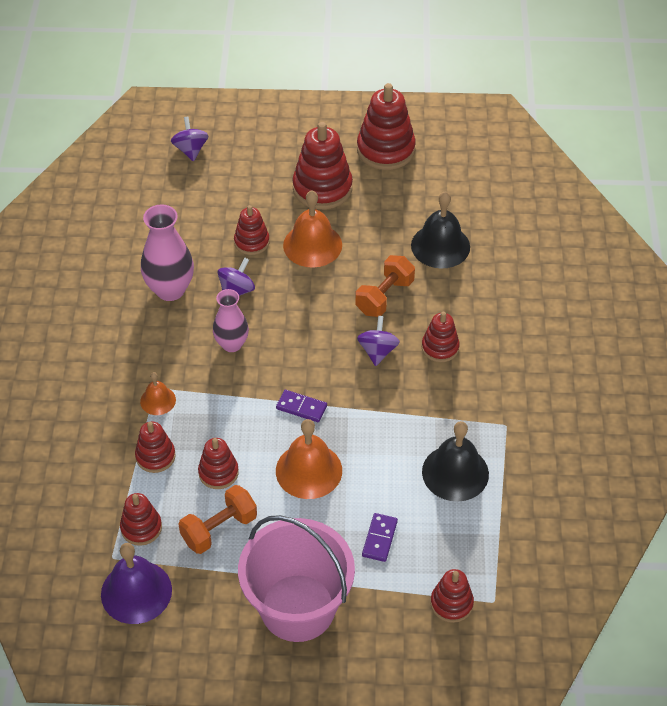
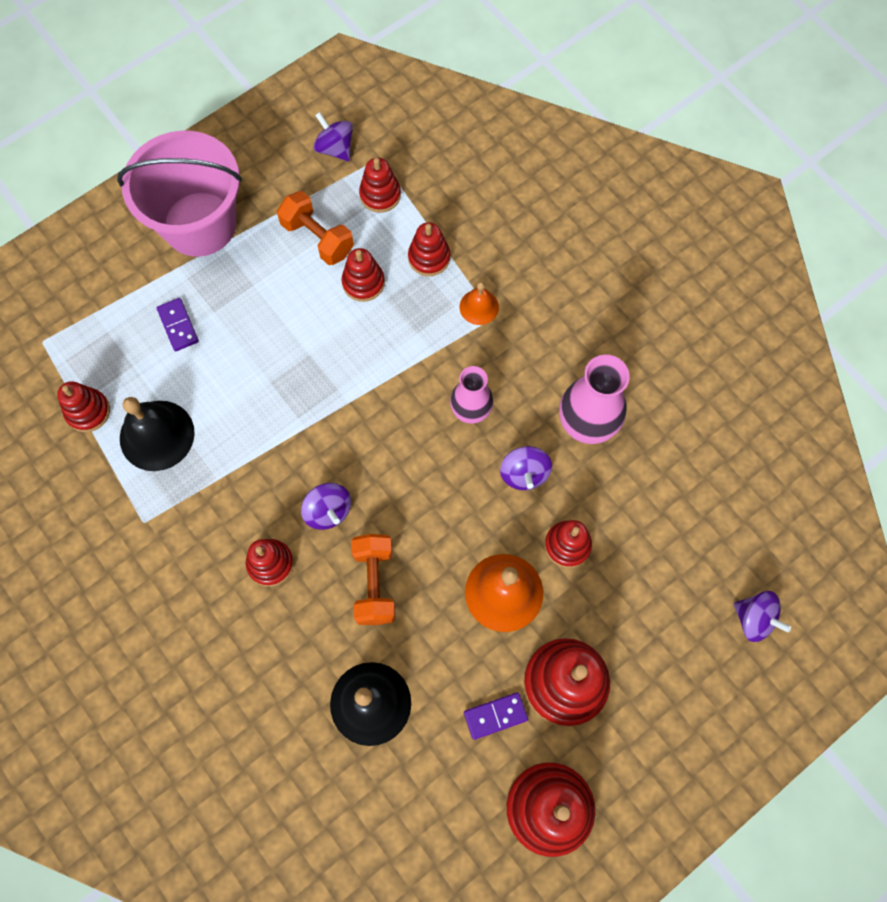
camera: 140 degrees right, 20 degrees up
purple bell [101,543,172,624] -> purple spinning top [313,112,353,161]
orange dumbbell [179,485,257,554] -> orange dumbbell turned 60 degrees counterclockwise [277,191,354,265]
purple domino [276,390,327,422] -> purple domino moved to [464,692,528,740]
orange bell [276,419,342,499] -> none
red stacking toy [430,569,474,623] -> red stacking toy moved to [57,381,110,432]

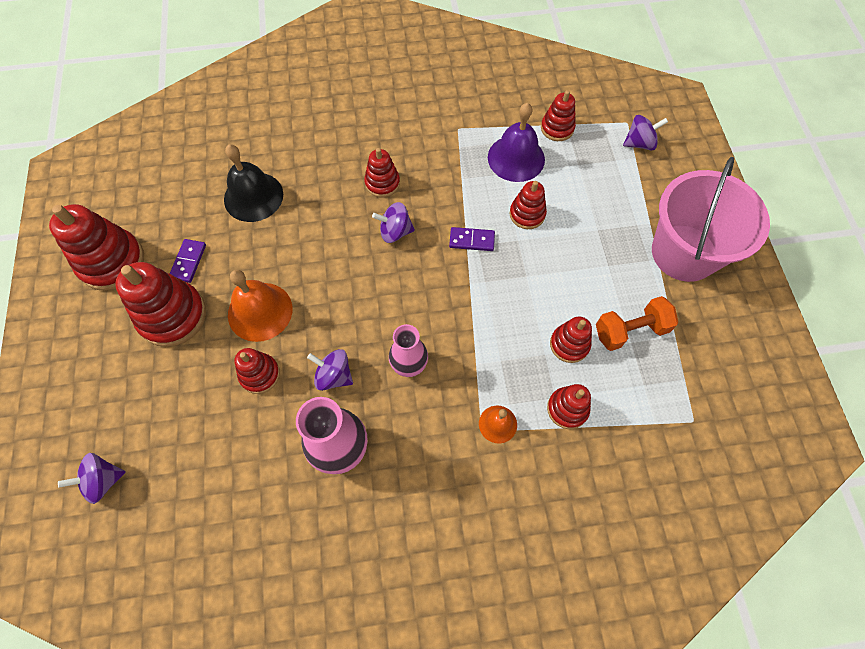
camera: 120 degrees right, 5 degrees down
black bell [120,397,195,471] -> purple bell [488,103,545,182]
purple domino [157,298,199,351] -> purple domino moved to [449,227,495,251]
purple spinning top [313,112,353,161] -> purple spinning top moved to [623,115,668,150]
orange dumbbell [351,534,395,625] -> none
red stacking toy [359,158,401,213] -> red stacking toy moved to [510,181,547,229]

